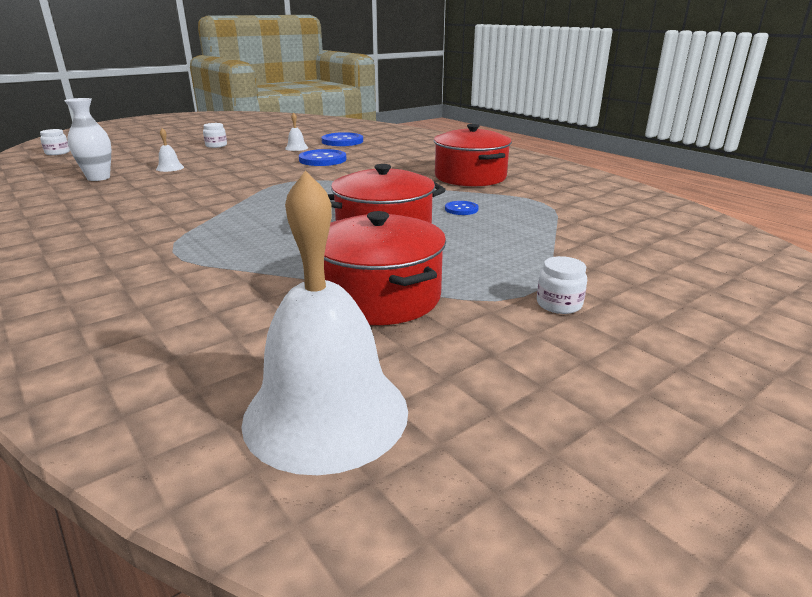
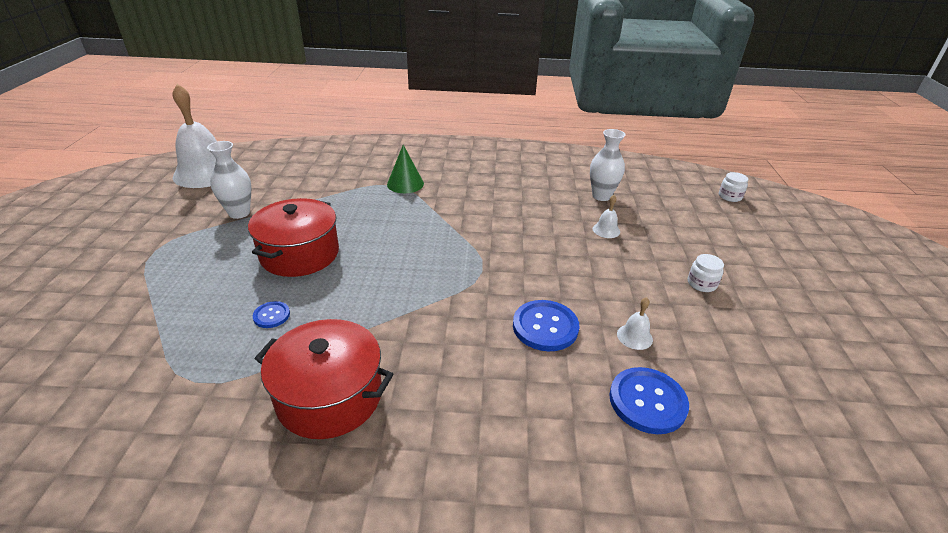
camera: 130 degrees right, 10 degrees up
red pot [324,211,446,325] -> white vase [207,141,251,219]
white jar [537,256,587,314] -> none
none -> green cone [387,145,424,193]

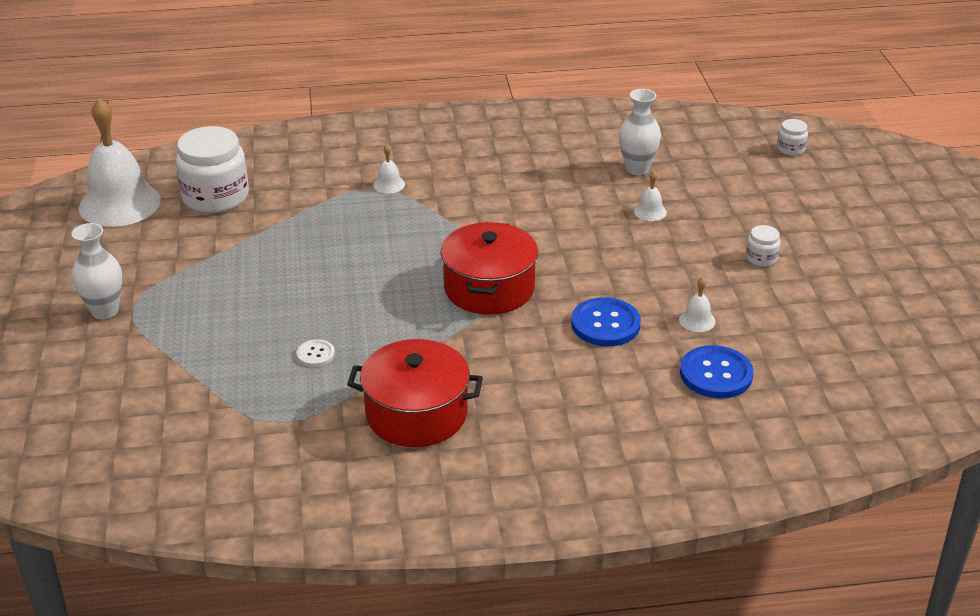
camera: 10 degrees left, 0 degrees up
white vase [207,141,251,219] -> white vase moved to [72,223,122,319]
red pot [248,198,339,277] -> red pot moved to [441,222,538,315]
blue button [253,301,290,328] -> white button [297,339,335,367]
green cone [387,145,424,193] -> white bell [373,144,405,193]
none -> white jar [176,126,249,213]

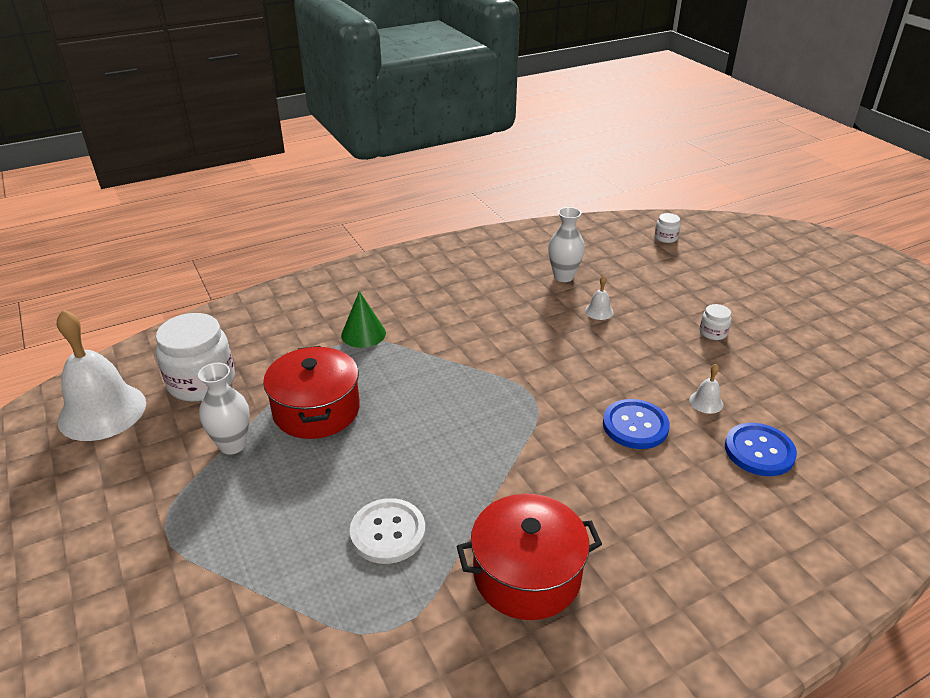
camera: 20 degrees left, 0 degrees up
white vase [72,223,122,319] -> white vase moved to [198,363,250,455]
white button [297,339,335,367] -> white button [350,498,426,564], size x1.87
white bell [373,144,405,193] -> green cone [341,291,386,348]
red pot [441,222,538,315] -> red pot moved to [263,346,360,439]

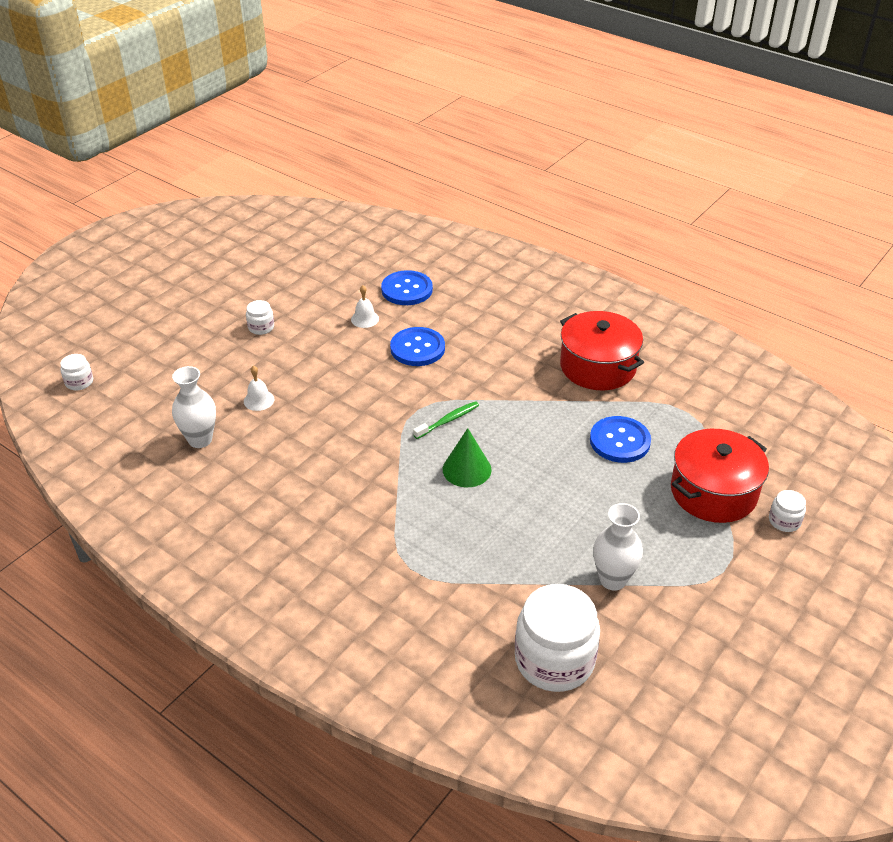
camera: 115 degrees left, 5 degrees up
white bell [57,310,146,441] -> none
red pot [263,346,360,439] -> red pot moved to [671,429,769,523]
green cone [341,291,386,348] -> green cone moved to [443,428,492,487]
white button [350,498,426,564] -> blue button [590,416,651,463]
none -> green toothbrush [413,401,479,439]
none -> white jar [769,490,806,532]

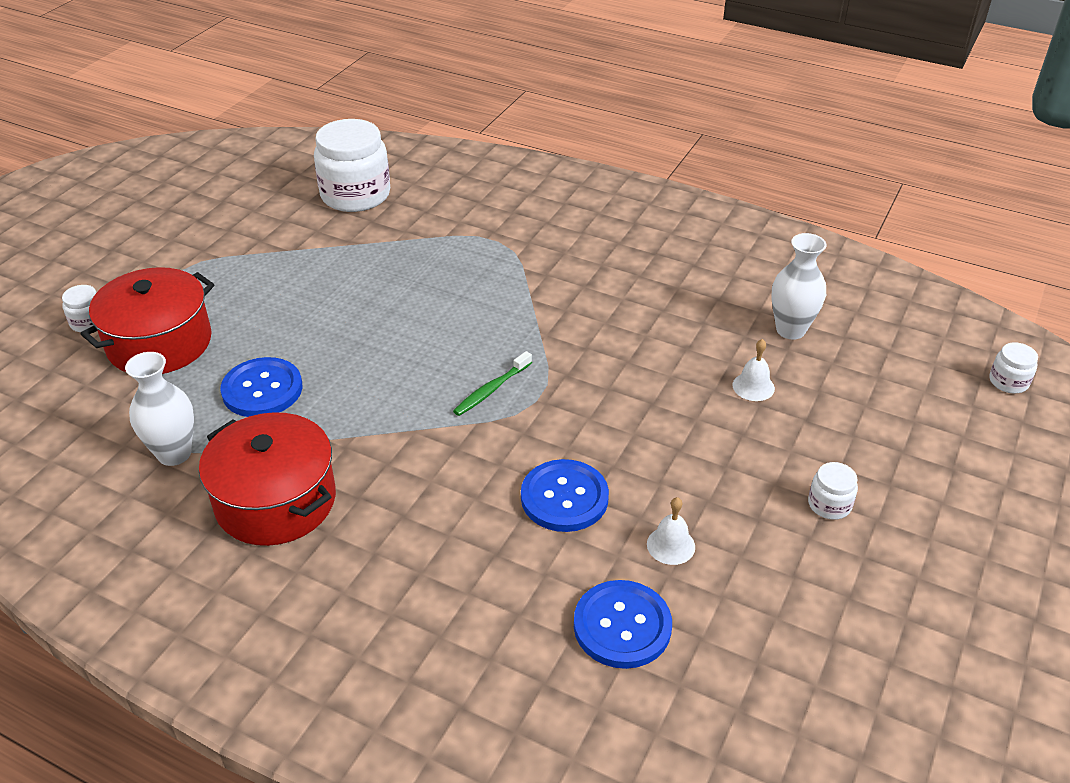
camera: 170 degrees right, 0 degrees up
green cone [443,428,492,487] -> none
white vase [593,503,643,591] -> white vase moved to [125,352,194,466]

